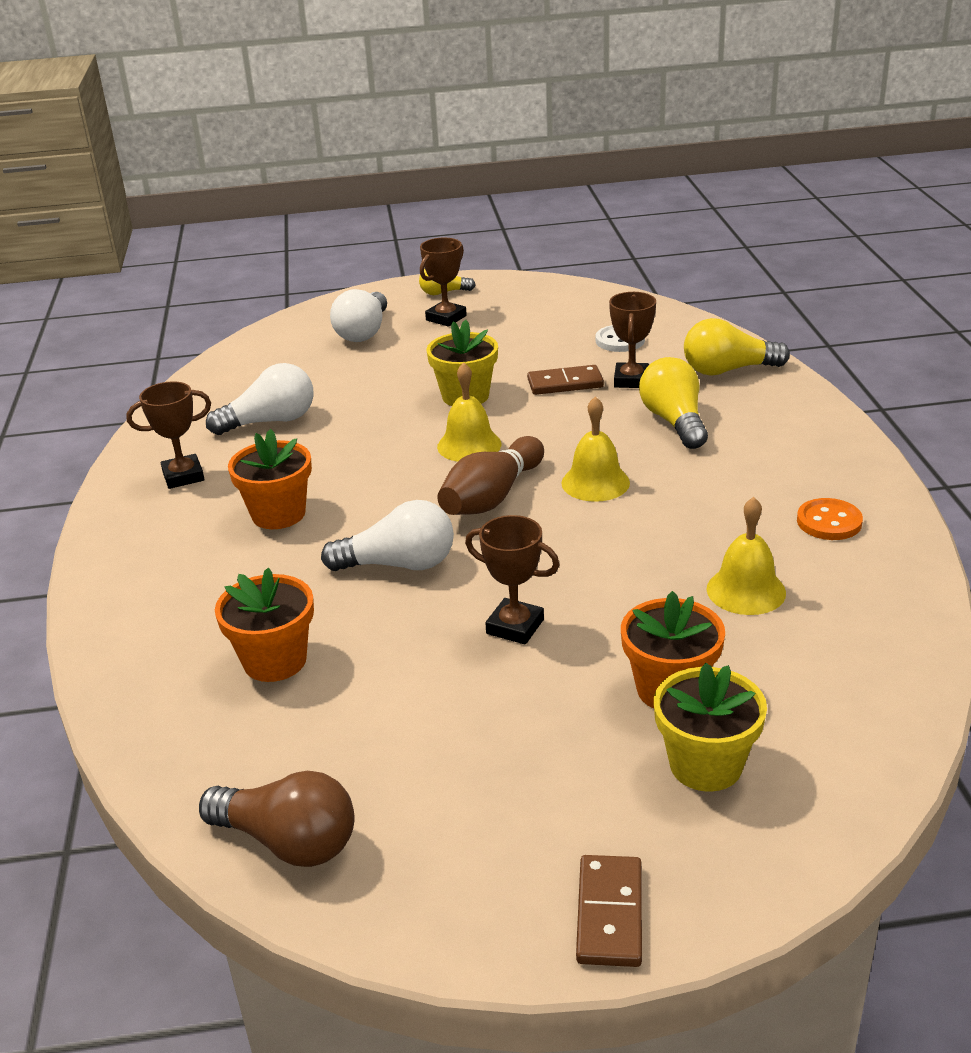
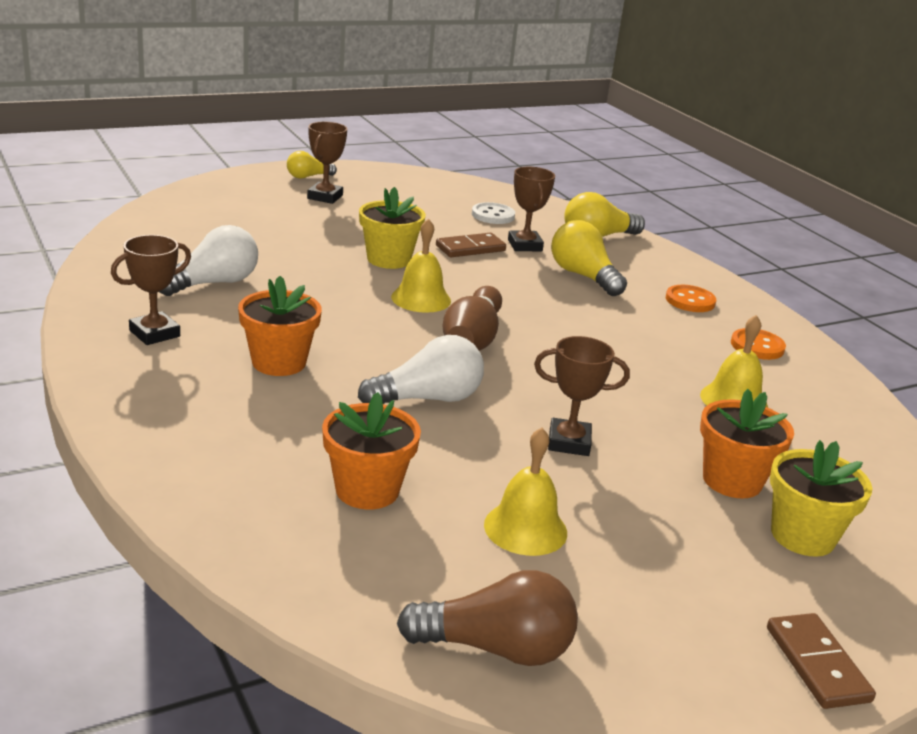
camera: 25 degrees left, 5 degrees down
white light bulb [330,289,387,342] -> none
yellow bell [562,396,630,502] -> yellow bell moved to [484,427,567,556]
none -> orange button [666,285,716,312]

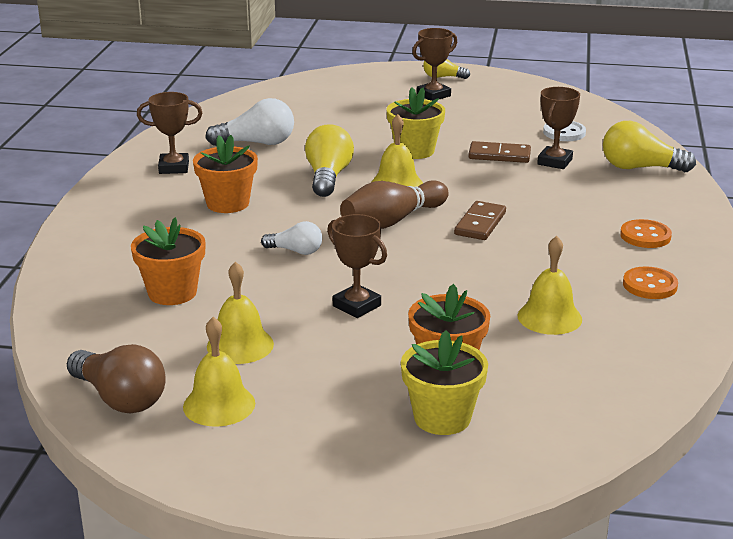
camera: 40 degrees right, 0 degrees up
white light bulb [358,335,484,404] -> white light bulb [261,221,322,255], size x0.60
yellow light bulb [552,220,627,296] -> yellow light bulb moved to [305,124,354,197]
brown domino [767,613,876,709] -> brown domino moved to [454,201,506,240]
none -> yellow bell [183,317,255,427]

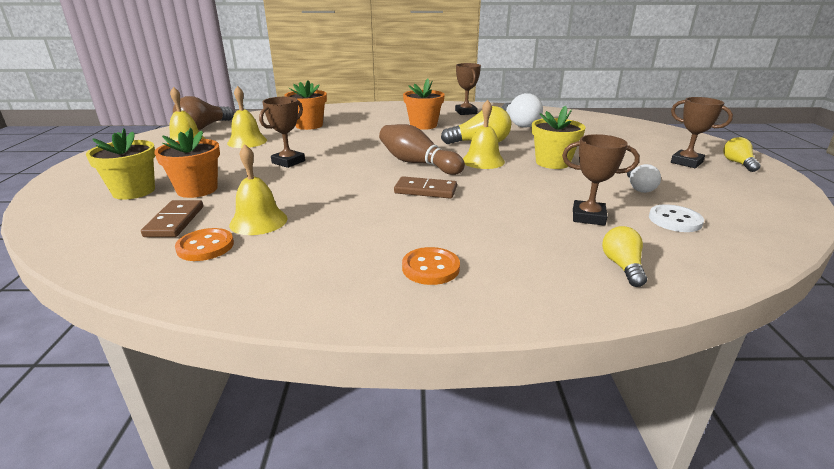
camera: 80 degrees right, 0 degrees up
white light bulb [261,221,322,255] -> white light bulb moved to [627,164,661,193]
brown domino [468,141,531,163] -> brown domino moved to [141,200,203,237]
yellow light bulb [603,121,696,172] -> yellow light bulb [602,226,647,287], size x0.60
orange button [623,266,678,299] -> orange button moved to [175,228,234,261]

